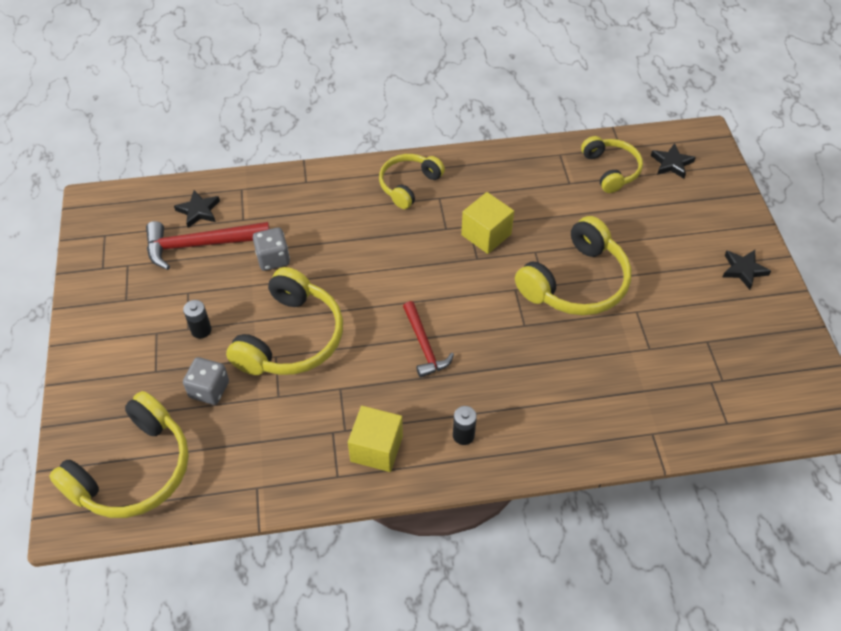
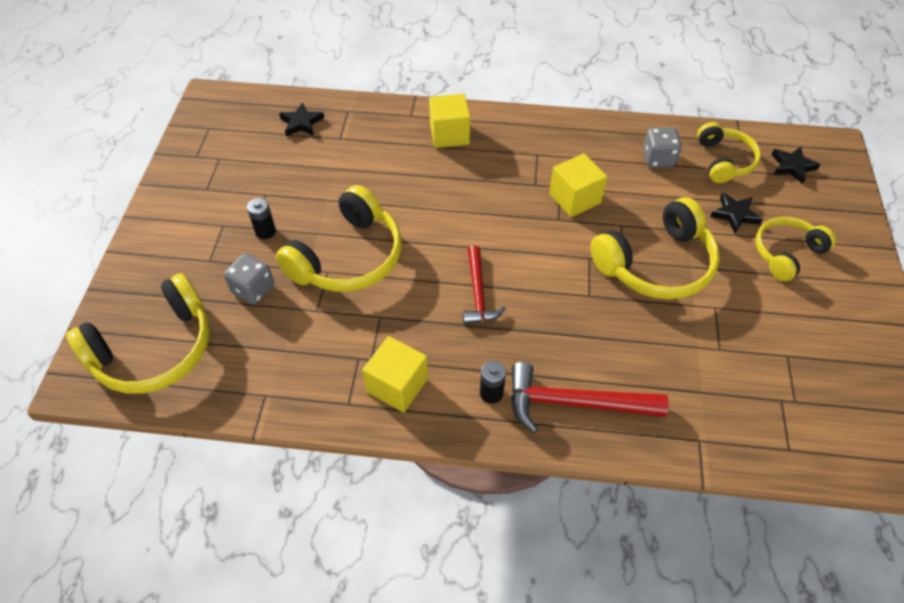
camera: 15 degrees right, 0 degrees up
red hammer [146,221,269,270] -> red hammer moved to [511,362,669,433]
grey dice [253,227,290,271] -> grey dice moved to [643,127,682,167]
yellow headphones [379,154,445,209] -> yellow headphones moved to [756,217,836,281]
black star [722,250,771,290] -> black star moved to [710,192,763,233]
none -> yellow cube [429,94,470,148]

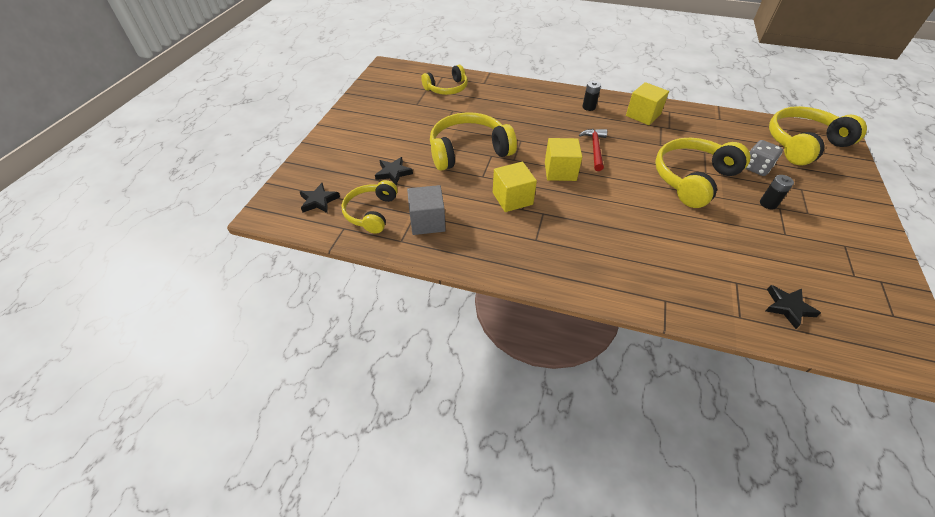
camera: 170 degrees left, 5 degrees down
yellow cube [429,94,470,148] -> yellow cube moved to [545,138,582,181]
red hammer [511,362,669,433] -> none
grey dice [643,127,682,167] -> grey cube [407,185,446,235]
yellow headphones [756,217,836,281] -> yellow headphones moved to [421,65,468,95]

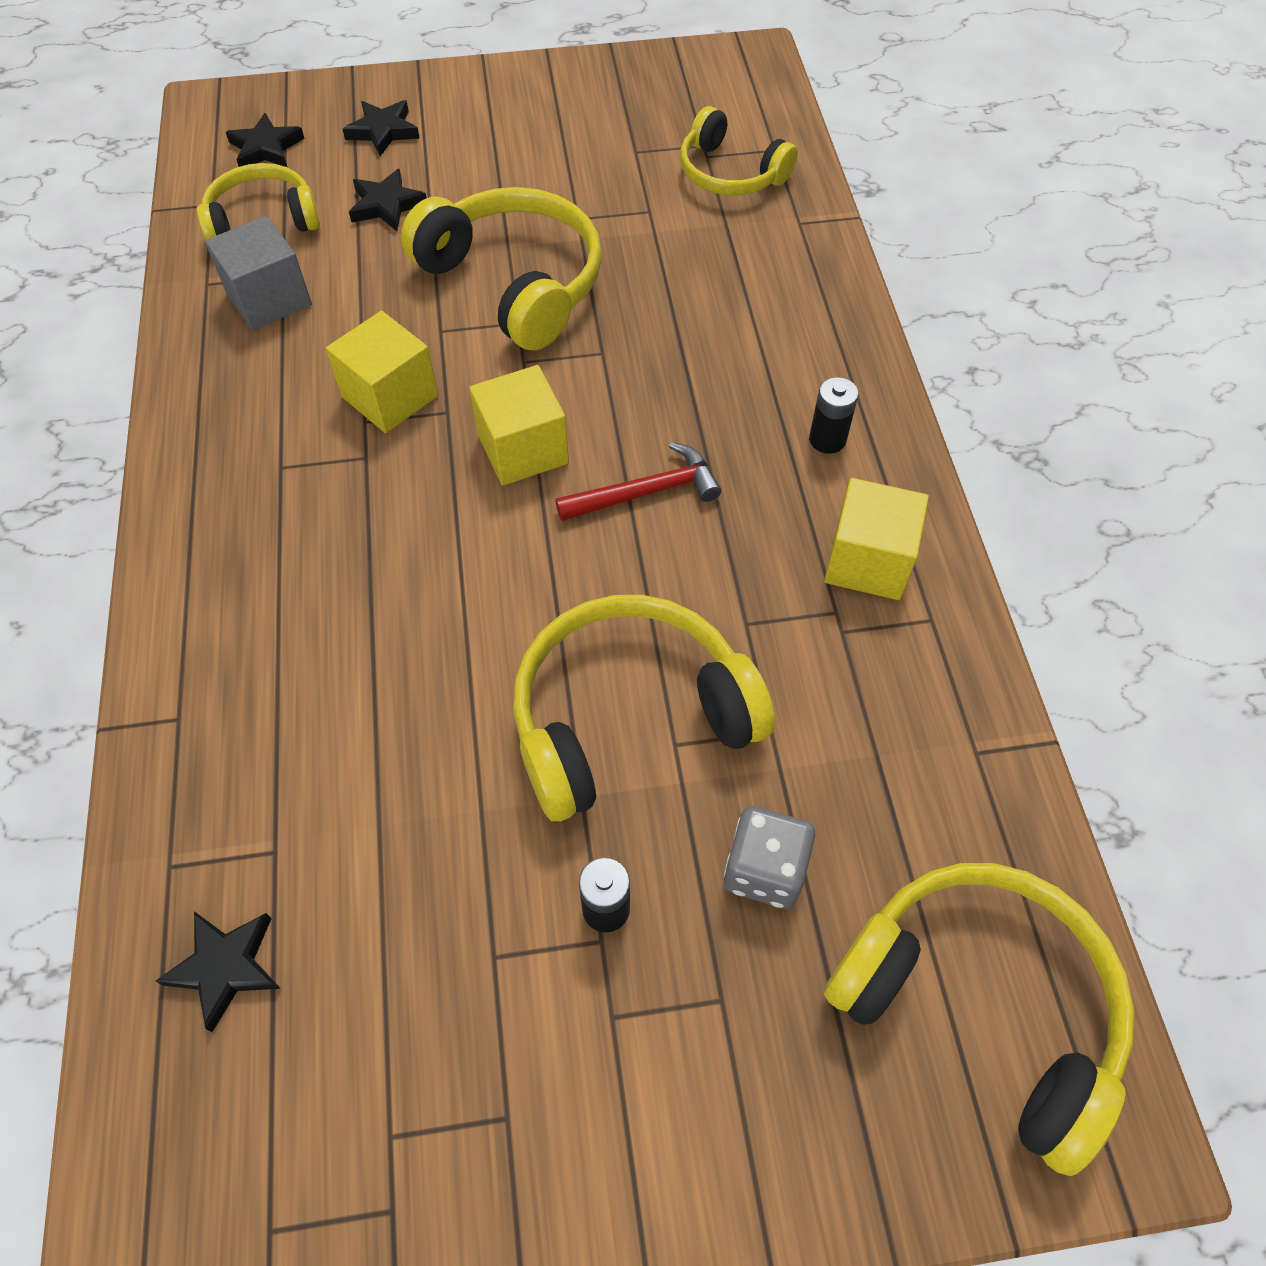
camera: 65 degrees right, 10 degrees up
yellow headphones [655,138,750,208] -> yellow headphones turned 45 degrees counterclockwise [513,595,775,821]
none -> black star [343,100,420,156]

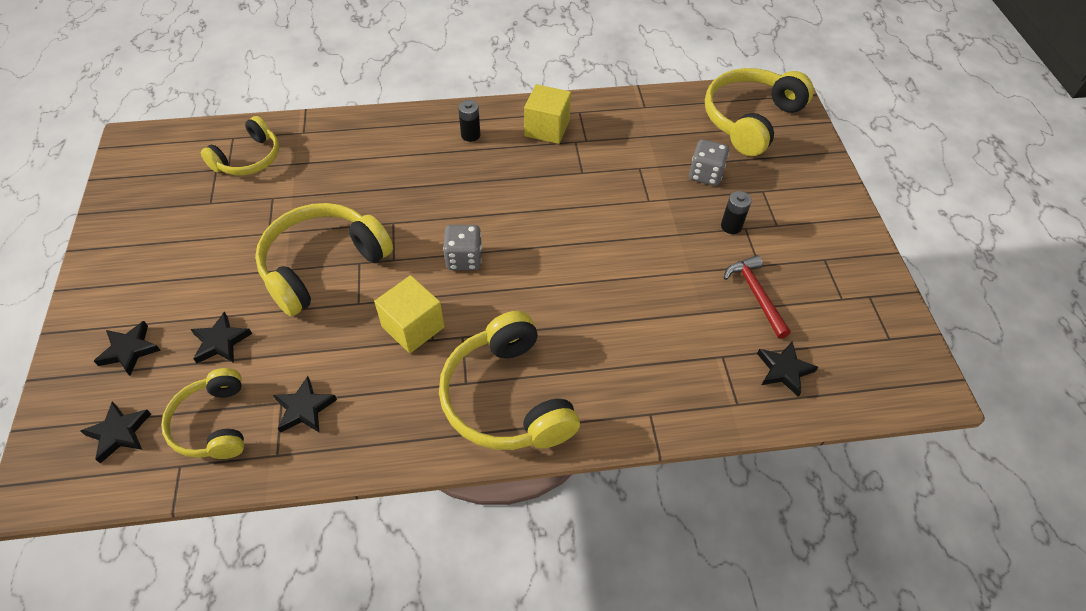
camera: 90 degrees left, 5 degrees down
grey cube [205,216,312,331] -> black star [273,376,337,433]
yellow cube [469,365,569,486] -> grey dice [443,225,482,270]
yellow headphones [513,595,775,821] -> yellow headphones moved to [439,311,580,450]
red hammer [555,442,721,521] -> red hammer moved to [724,255,791,339]

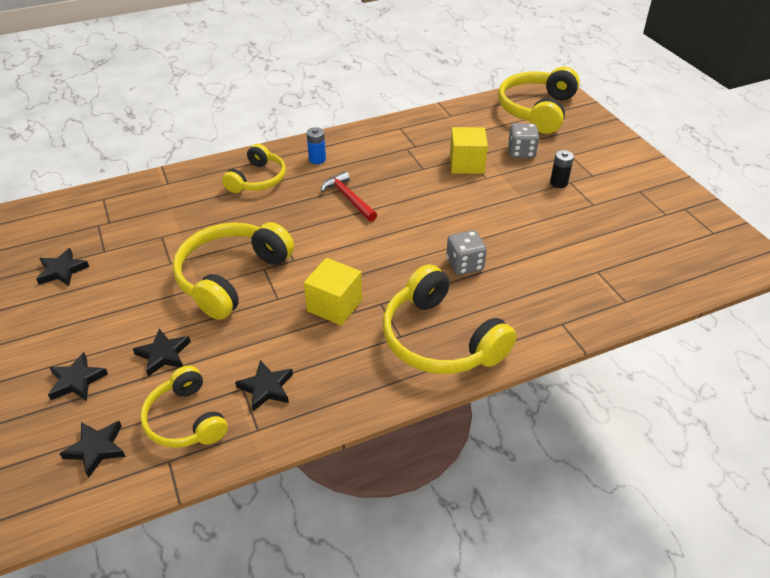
camera: 15 degrees left, 10 degrees down
yellow headphones [201,116,279,176] -> yellow headphones moved to [222,144,286,193]
grey dice [443,225,482,270] -> grey dice moved to [446,230,487,275]
black battery [458,100,481,142] -> blue battery [307,127,326,164]
yellow cube [524,84,571,144] -> yellow cube moved to [450,127,488,174]
red hammer [724,255,791,339] -> red hammer moved to [321,171,377,222]
black star [757,341,818,397] -> black star moved to [36,248,89,286]

